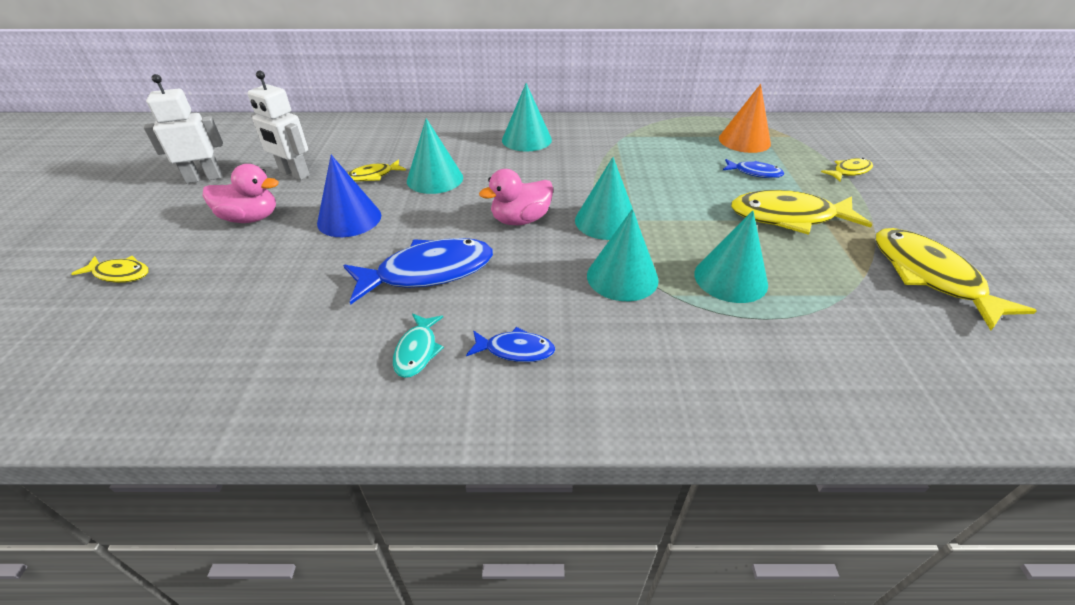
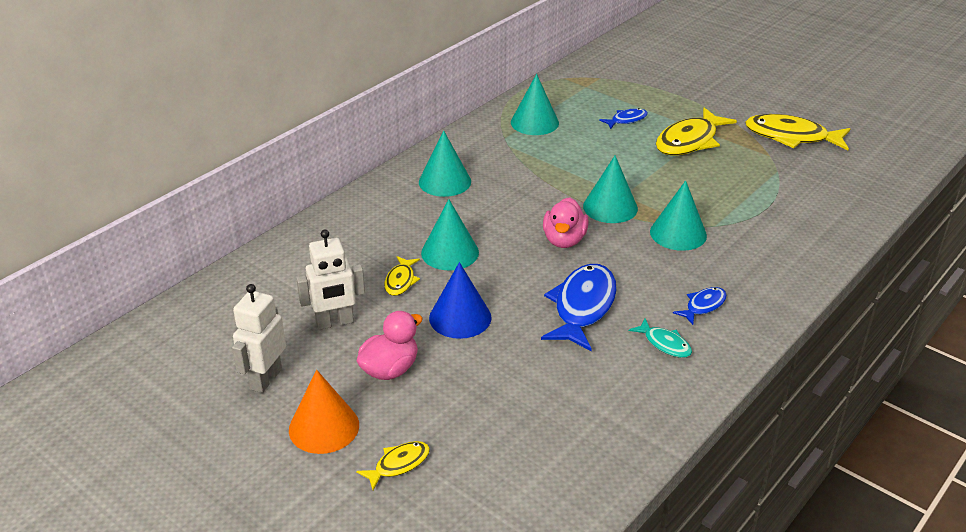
camera: 50 degrees left, 5 degrees down
turquoise cone [694,211,768,303] -> turquoise cone moved to [511,74,559,135]
orange cone [719,84,771,153] -> orange cone moved to [289,370,359,454]
yellow fish [821,158,873,182] -> none

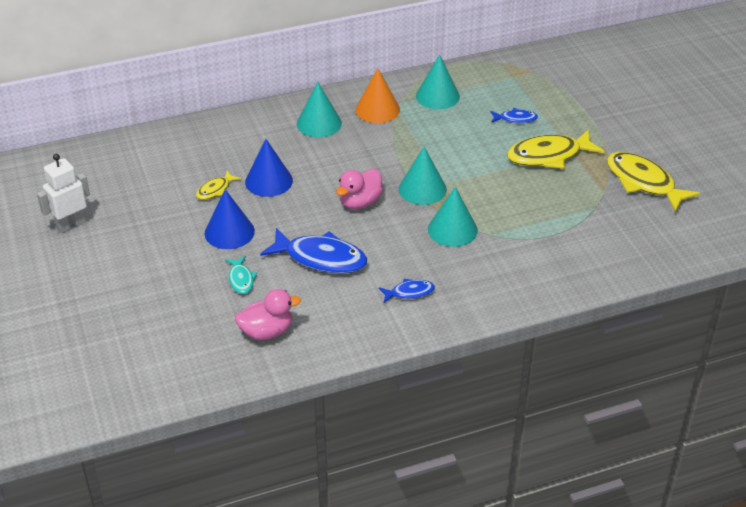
camera: 30 degrees right, 5 degrees up
orange cone [289,370,359,454] -> orange cone moved to [356,68,400,123]
white robot [296,230,365,330] -> none
yellow fish [356,441,430,490] -> none
pink duck [357,311,423,380] -> pink duck moved to [235,289,301,340]
turquoise cone [421,199,479,271] -> blue cone [245,139,293,197]
blue fish [541,264,617,351] -> blue fish turned 60 degrees clockwise [260,228,367,273]
turquoise fish [629,318,692,358] -> turquoise fish moved to [225,256,257,294]

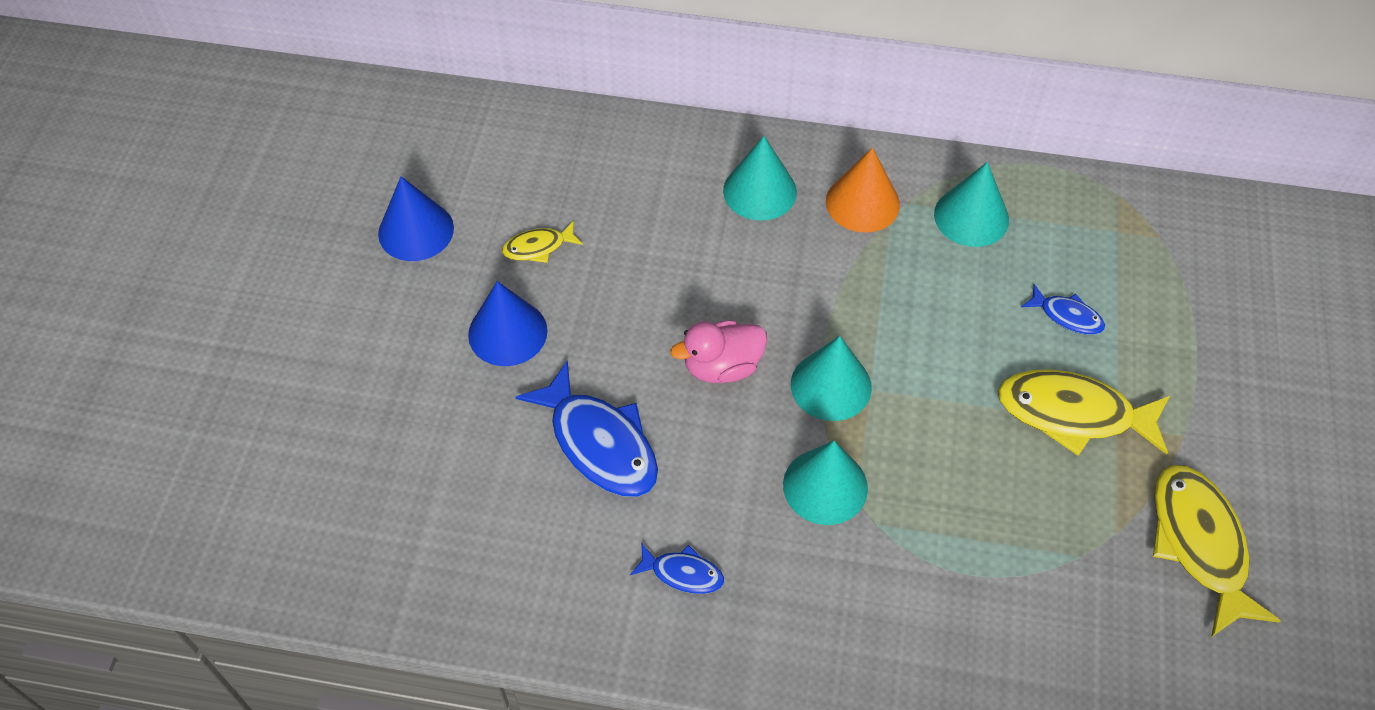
camera: 30 degrees right, 15 degrees up
white robot [37,154,90,233] -> none
turquoise fish [225,256,257,294] -> none
pink duck [235,289,301,340] -> none
blue cone [245,139,293,197] -> blue cone moved to [378,176,454,261]

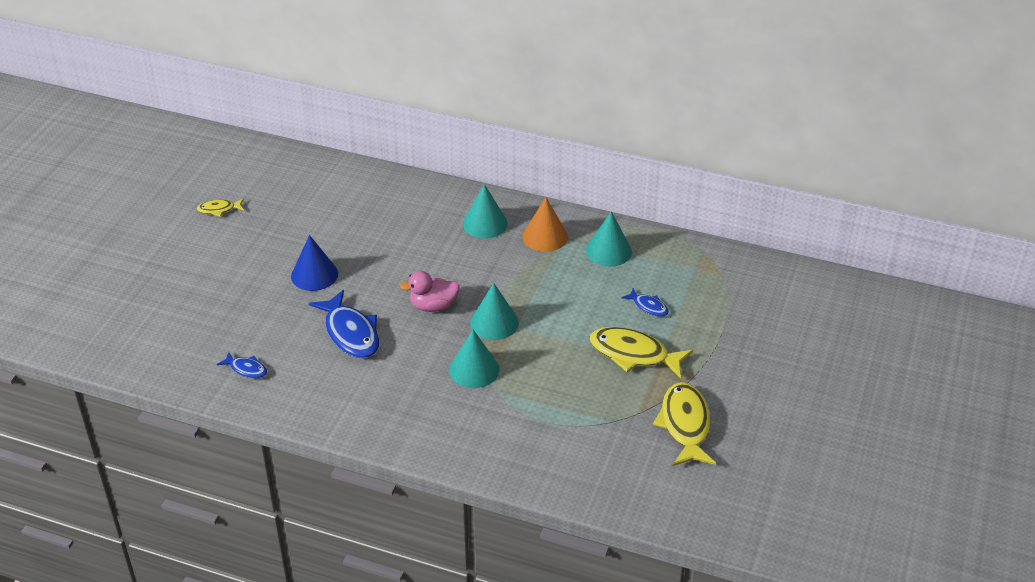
camera: 10 degrees right, 15 degrees down
blue cone [378,176,454,261] -> none
yellow fish [502,221,583,263] -> yellow fish moved to [197,199,244,217]
blue fish [630,543,724,594] -> blue fish moved to [217,352,267,378]

